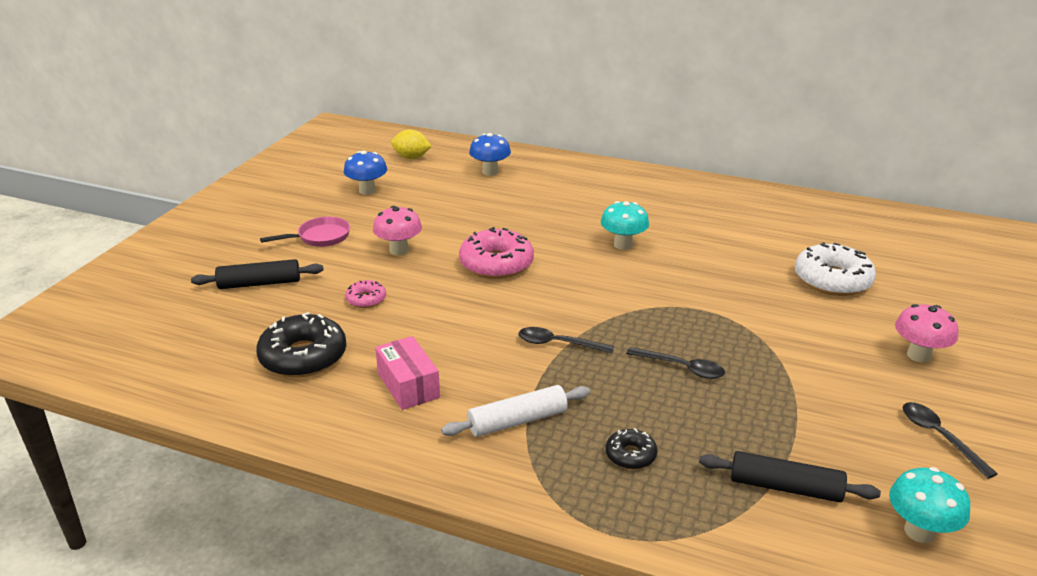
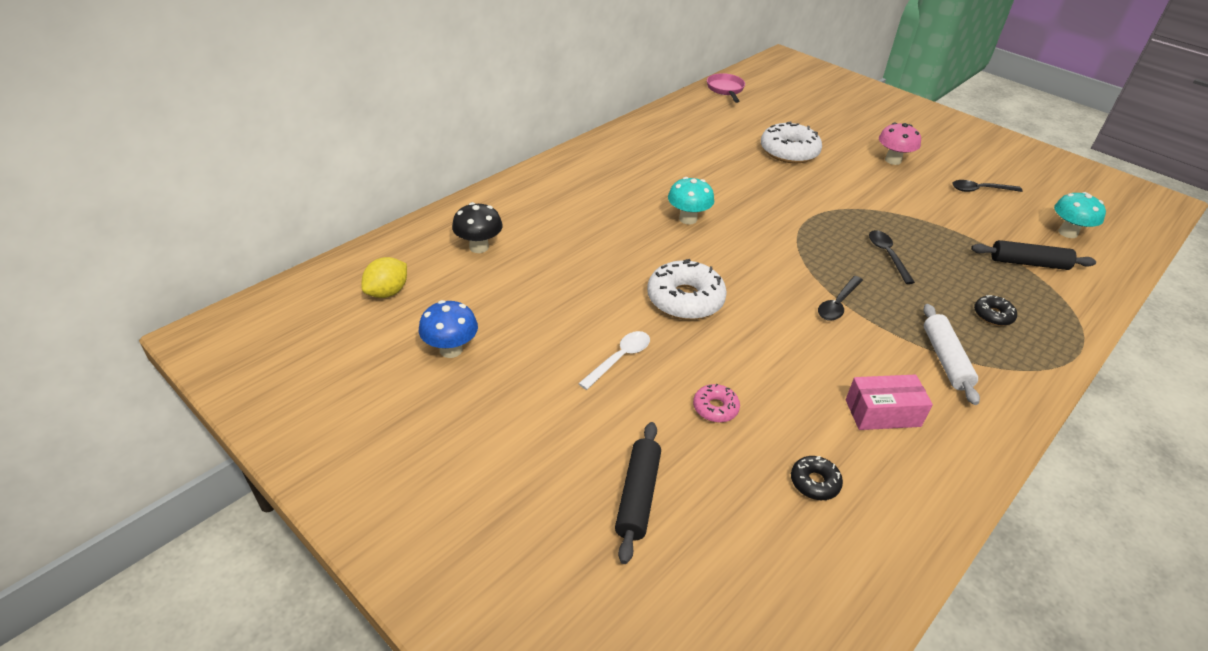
camera: 70 degrees left, 10 degrees up
black donut [256,312,347,378] -> black donut [791,456,843,500], size x0.51
pink pan [260,217,350,247] -> pink pan moved to [707,73,745,103]
pink mushroom [373,206,422,255] -> white spoon [578,331,650,390]
pink donut [459,227,534,279] -> white donut [647,259,727,320]
blue mushroom [469,133,511,176] -> black mushroom [452,202,503,253]
black spoon [626,347,725,379] -> black spoon turned 60 degrees counterclockwise [869,230,915,284]
black rolling pin [699,451,881,502] -> black rolling pin turned 60 degrees clockwise [971,240,1096,270]

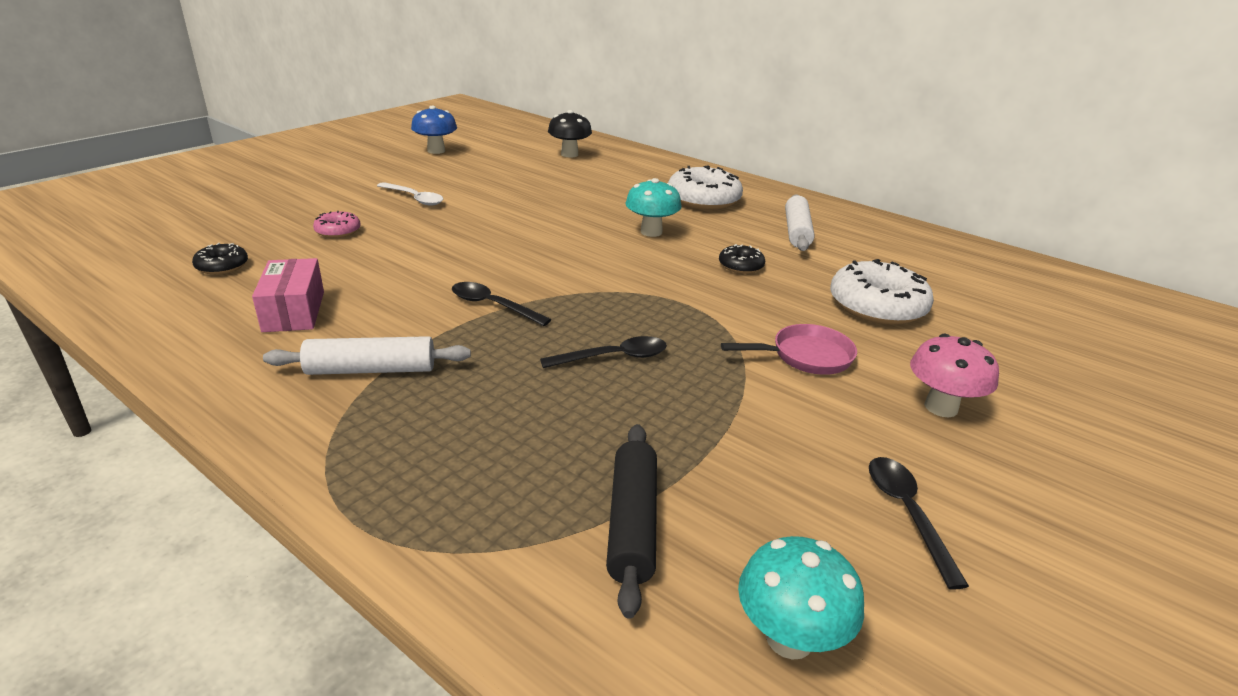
camera: 85 degrees right, 10 degrees down
yellow lemon [361,257,407,298] -> none
black rolling pin [615,422,661,564] -> none
white donut [647,259,727,320] -> white donut moved to [668,165,743,210]
pink pan [707,73,745,103] -> pink pan moved to [721,324,857,375]
black donut [974,295,1017,326] -> black donut moved to [719,244,765,274]
none -> white rolling pin [785,194,815,251]

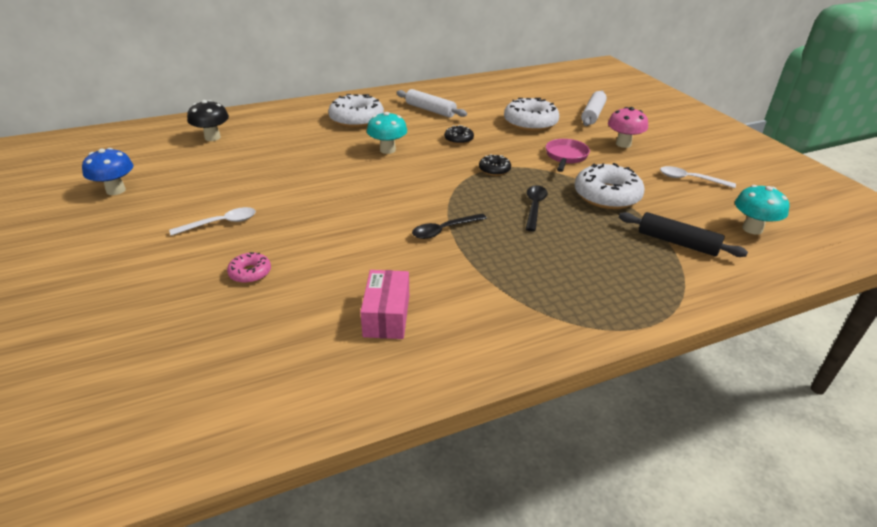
camera: 60 degrees left, 5 degrees up
black donut [192,243,248,275] -> black donut moved to [479,155,511,176]
pink box [252,258,324,332] -> pink box turned 75 degrees clockwise [360,270,409,339]
white rolling pin [263,336,471,375] -> white rolling pin moved to [581,90,607,126]
black spoon [869,457,969,590] -> white spoon [660,166,736,188]
none -> white donut [575,163,645,209]

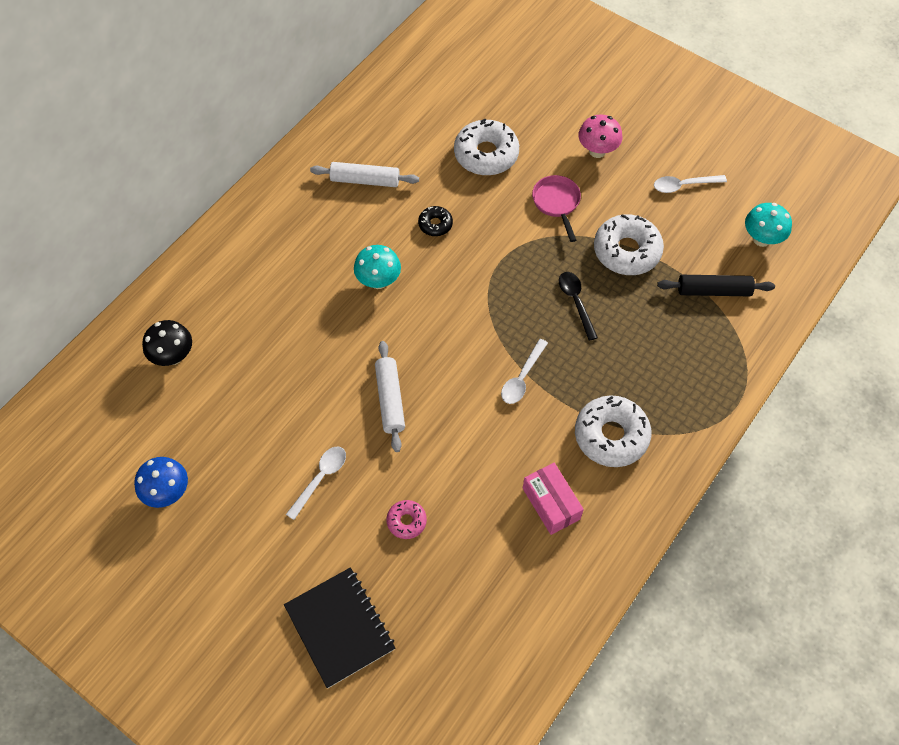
camera: 30 degrees left, 25 degrees up
white donut [328,94,384,128] -> white donut moved to [575,395,651,467]
black spoon [412,214,487,239] -> white spoon [501,339,548,404]
black donut [479,155,511,176] -> none
white rolling pin [581,90,607,126] -> white rolling pin moved to [375,341,405,452]
none -> black notebook [284,567,395,688]

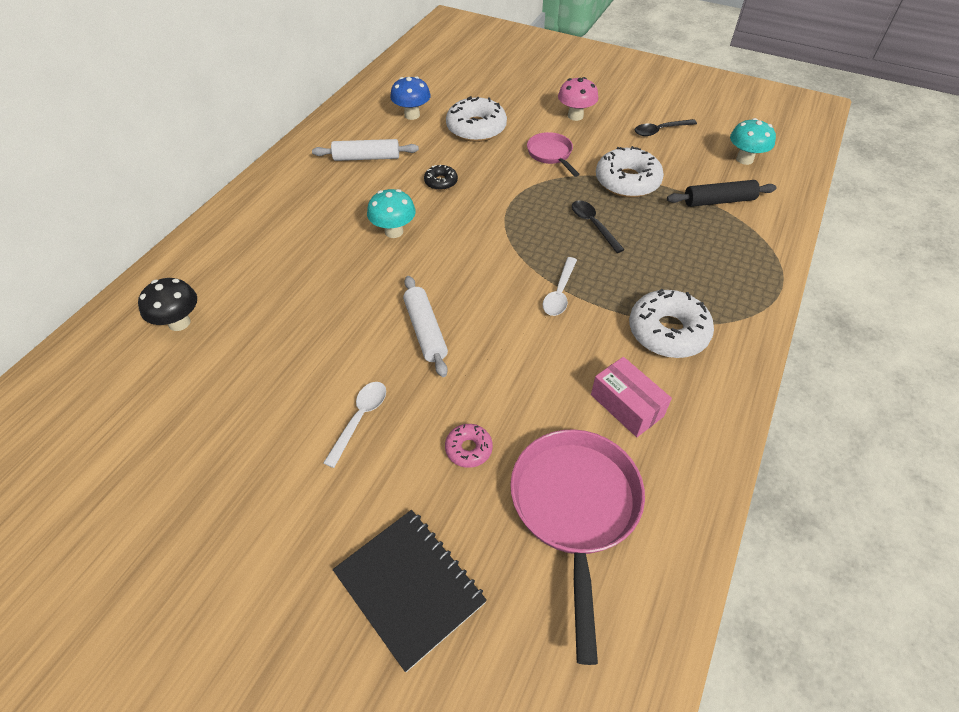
camera: 10 degrees left, 10 degrees down
blue mushroom [134,457,188,508] -> blue mushroom moved to [390,76,431,120]
white spoon [654,175,727,193] -> black spoon [635,119,697,136]
none -> pink pan [510,429,645,665]

